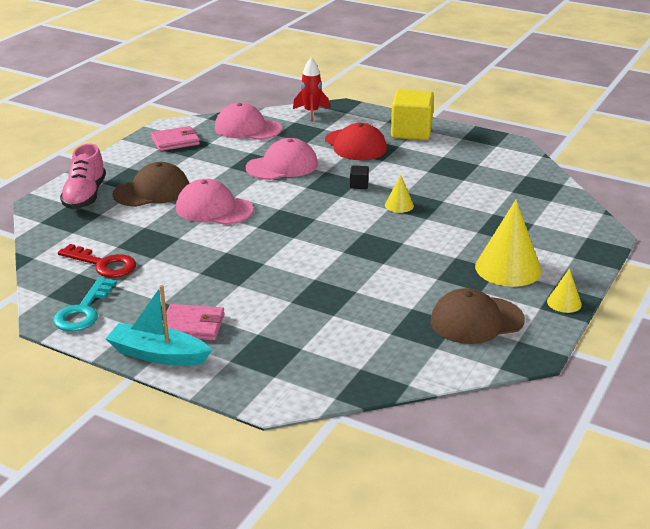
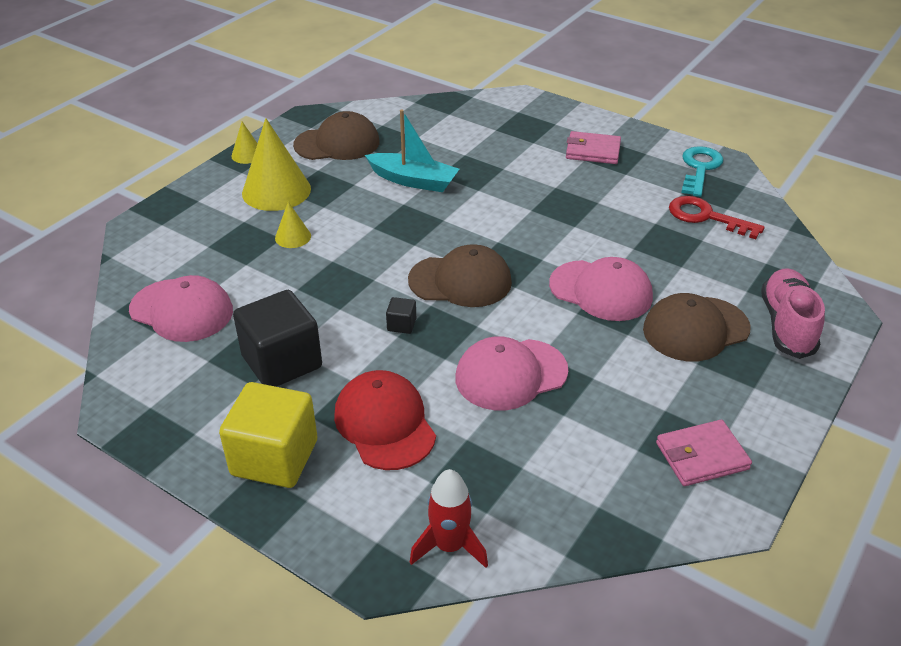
camera: 175 degrees left, 10 degrees up
turquoise boat [106,285,212,366] -> turquoise boat moved to [365,109,459,192]
pink cap [215,103,282,140] -> pink cap moved to [129,275,233,342]
yellow cone [385,174,414,213] -> yellow cone moved to [275,202,311,248]
none -> black cube [233,290,322,387]
none -> brown cap [408,244,512,307]

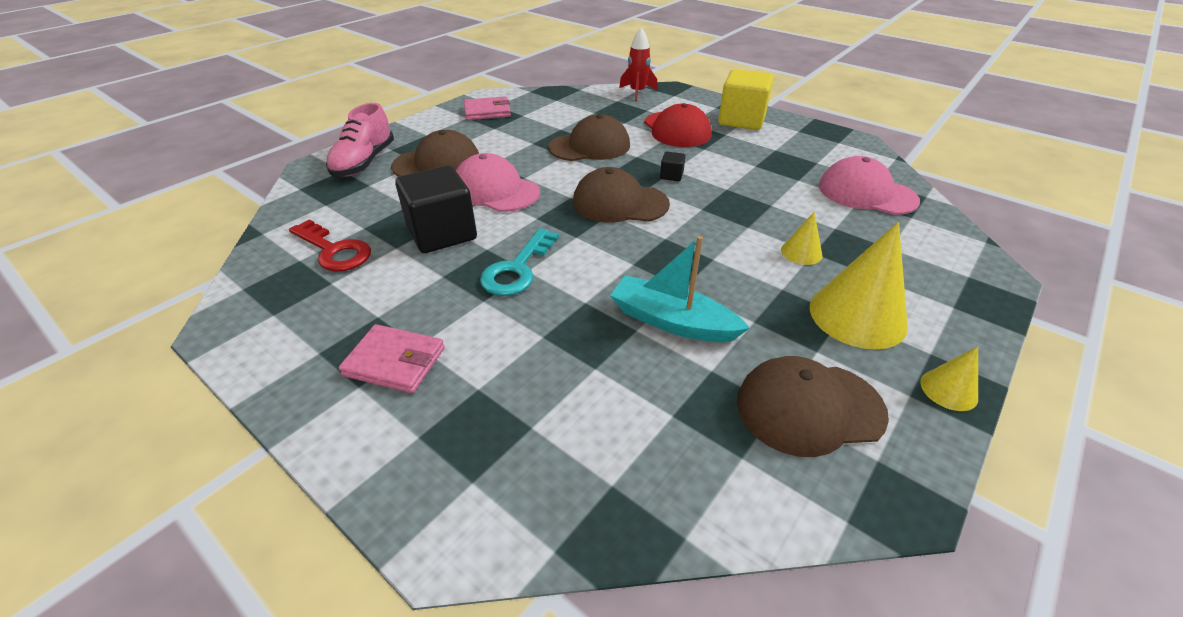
camera: 175 degrees left, 0 degrees up
black cube [233,290,322,387] -> black cube moved to [395,165,477,253]
pink cap [455,336,568,410] -> brown cap [548,114,630,161]
turquoise key [681,146,723,197] -> turquoise key moved to [480,228,559,296]

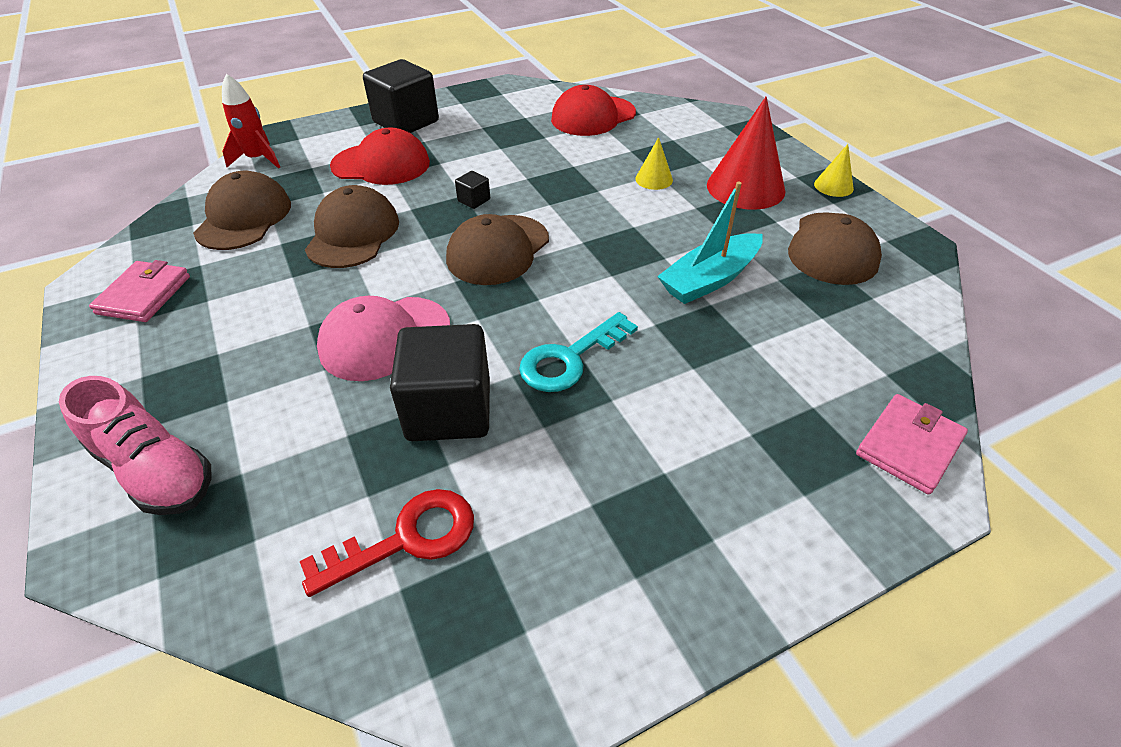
camera: 65 degrees left, 5 degrees up
pink wallet [339,324,445,393] -> pink wallet moved to [856,394,968,494]
brown cap [391,130,479,177] -> brown cap moved to [193,171,291,250]
turquoise key [480,228,559,296] -> turquoise key turned 90 degrees clockwise [519,312,638,392]
yellow cube [718,69,774,130] -> black cube [363,59,439,133]
yellow cone [810,222,908,350] -> red cone [707,96,785,210]
pink cap [819,156,920,215] -> red cap [551,85,636,136]

